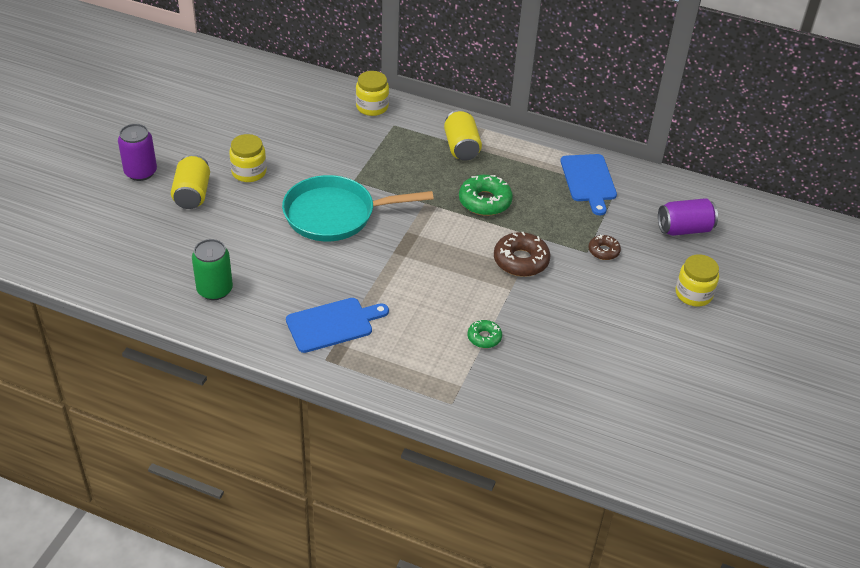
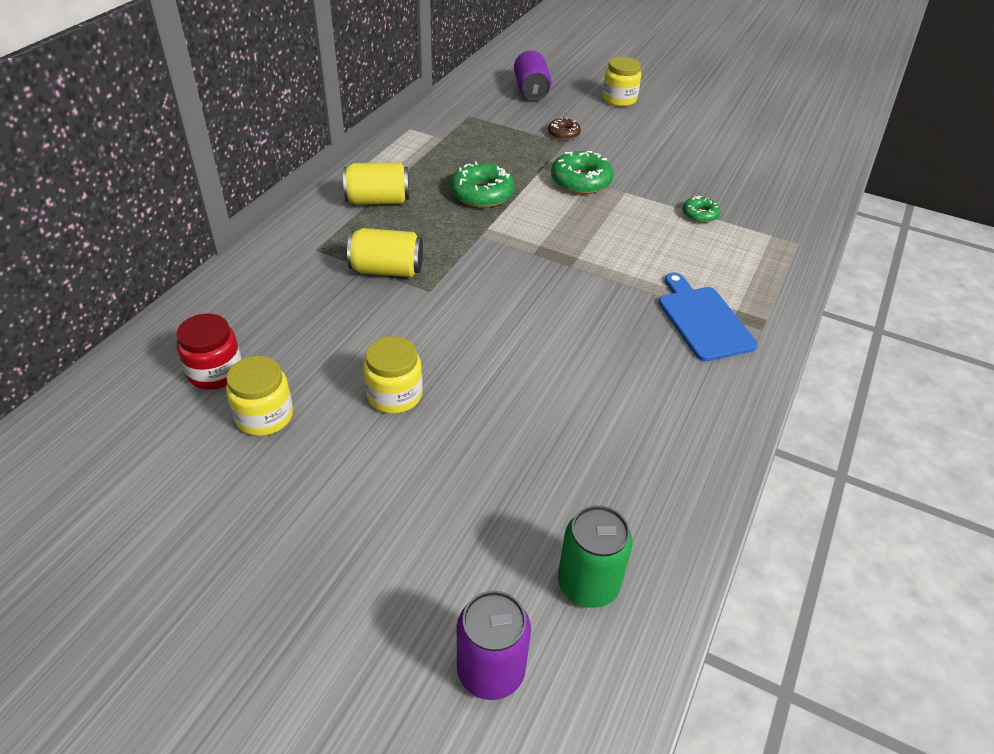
camera: 85 degrees left, 0 degrees up
purple can [118,124,157,181] -> purple can moved to [457,591,531,700]
yellow can [171,154,210,209] -> yellow can moved to [347,228,423,277]
green can [192,239,233,300] -> green can moved to [558,505,633,608]
turquoise pan [282,175,434,241] -> none
yellow jar [356,71,389,116] -> yellow jar moved to [226,356,293,436]
brown donut [494,232,550,277] -> green donut [551,151,614,194]
blue cutting board [560,154,617,215] -> none
none -> red jar [176,313,242,390]

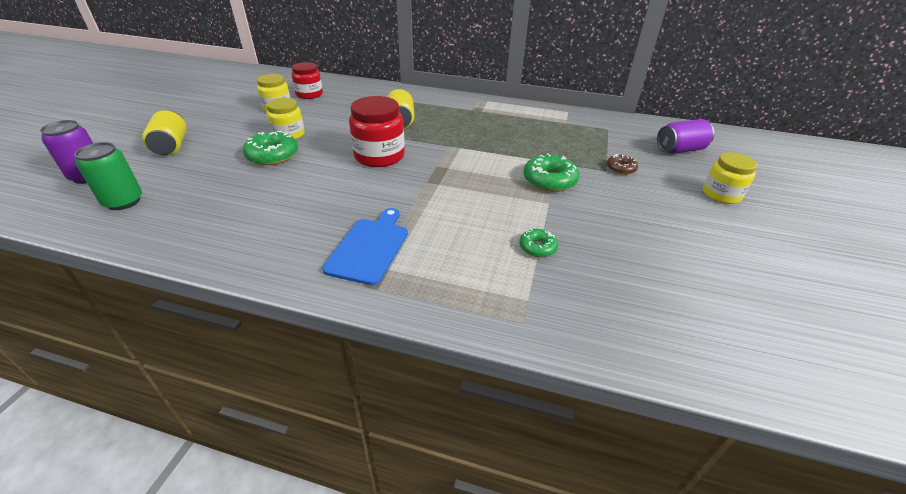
camera: 80 degrees right, 5 degrees down
yellow can [343,162,409,205] -> yellow can moved to [142,110,187,156]
green donut [450,161,514,208] -> green donut moved to [243,131,298,165]
blue cutting board [659,273,758,361] -> blue cutting board turned 45 degrees counterclockwise [322,208,408,285]
none -> red jar [349,96,405,167]

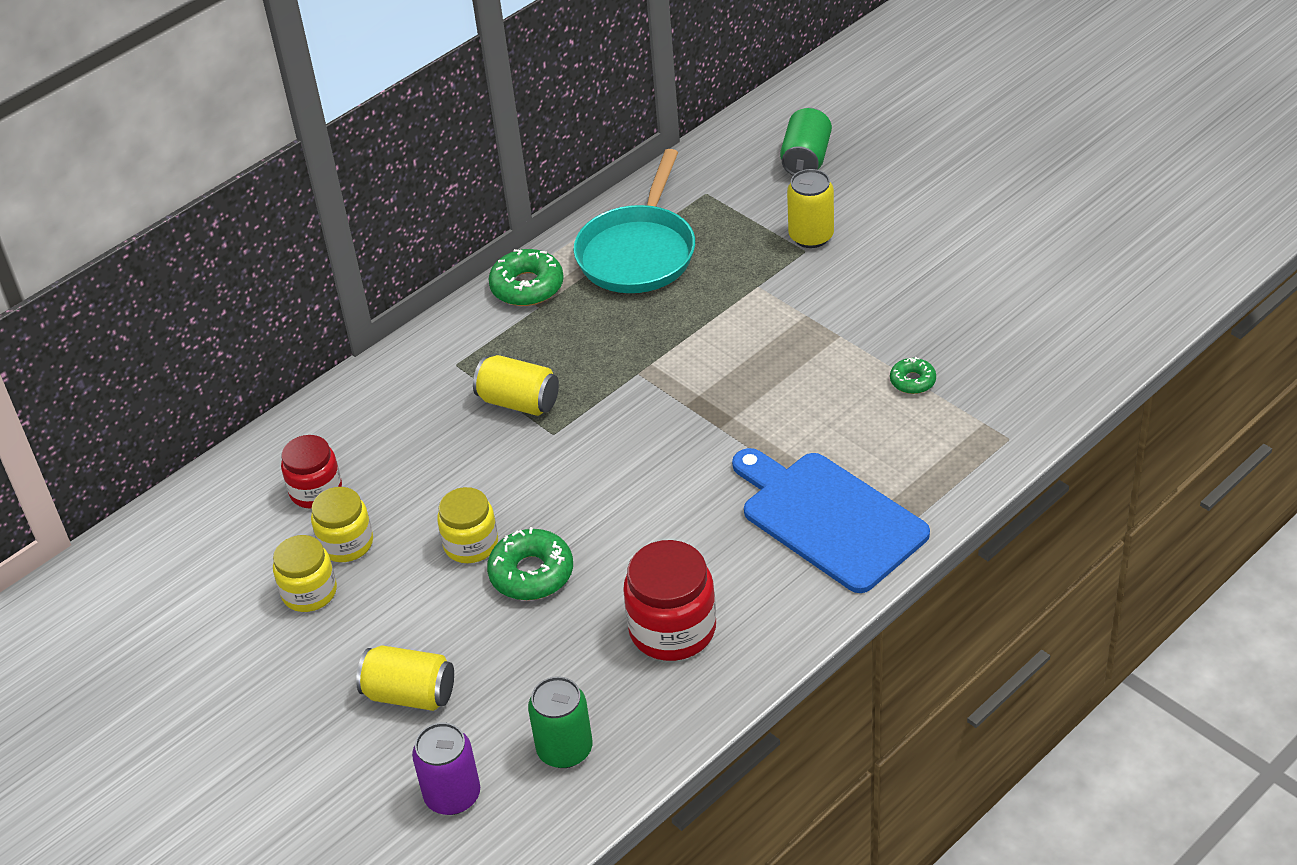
camera: 55 degrees left, 5 degrees up
blue cutting board [322,208,408,285] -> blue cutting board [732,448,930,593], size x1.52
red jar [349,96,405,167] -> red jar moved to [623,540,716,661]
green donut [523,153,579,192] -> green donut moved to [488,249,564,306]
brown donut [607,154,638,175] -> yellow can [787,169,834,248]
purple can [657,119,714,154] -> green can [780,107,832,175]
yellow jar [703,152,757,204] -> yellow jar moved to [273,535,337,612]
none -> turquoise pan [573,149,695,293]

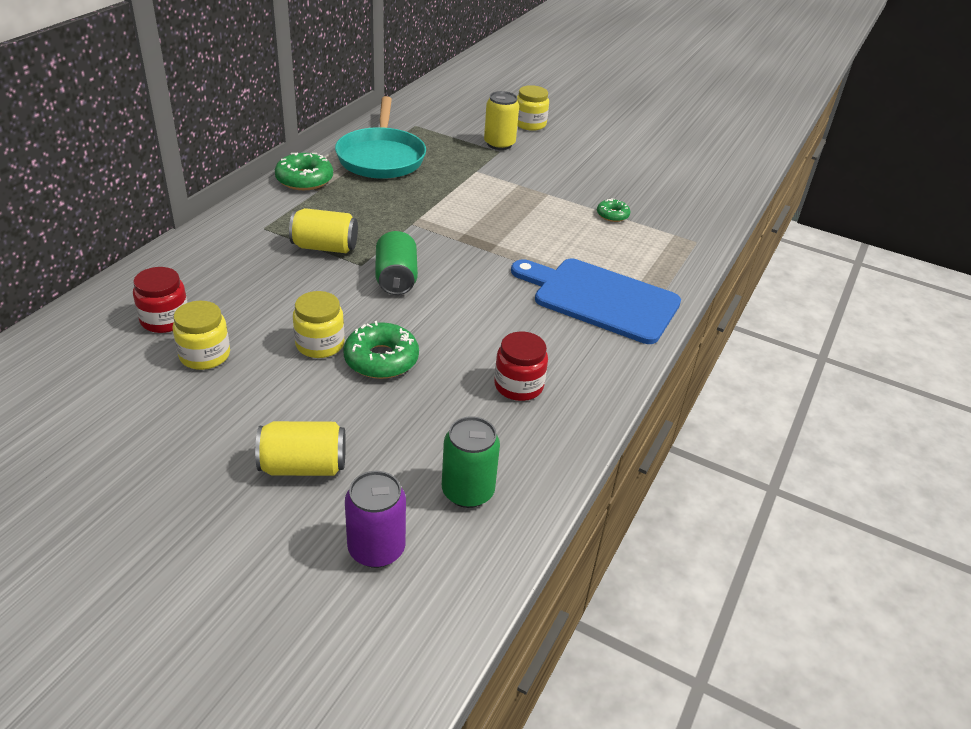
camera: 25 degrees left, 5 degrees down
yellow jar [273,535,337,612] -> yellow jar moved to [517,85,549,131]
red jar [623,540,716,661] -> red jar [494,331,548,401], size x0.66
green can [780,107,832,175] -> green can moved to [375,231,418,295]

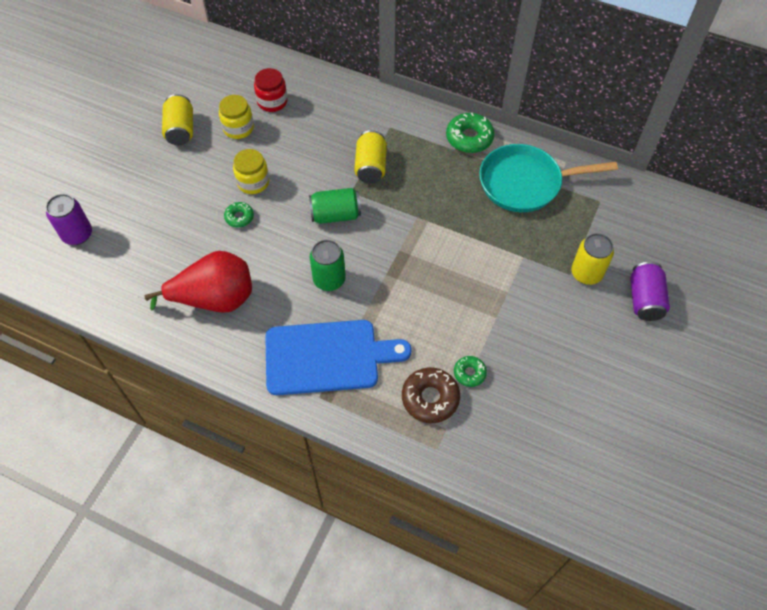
camera: 90 degrees right, 20 degrees up
yellow can [255,421,346,476] -> yellow can moved to [162,94,193,145]
green donut [344,321,419,379] -> green donut [224,202,254,227], size x0.58
green can [442,416,500,508] -> green can moved to [310,240,346,291]
red jar [494,331,548,401] -> red pear [144,251,252,313]
blue cutting board [511,259,681,344] -> blue cutting board turned 60 degrees clockwise [265,320,412,395]
yellow jar [517,85,549,131] -> purple can [630,262,670,321]
none -> brown donut [402,368,460,423]

